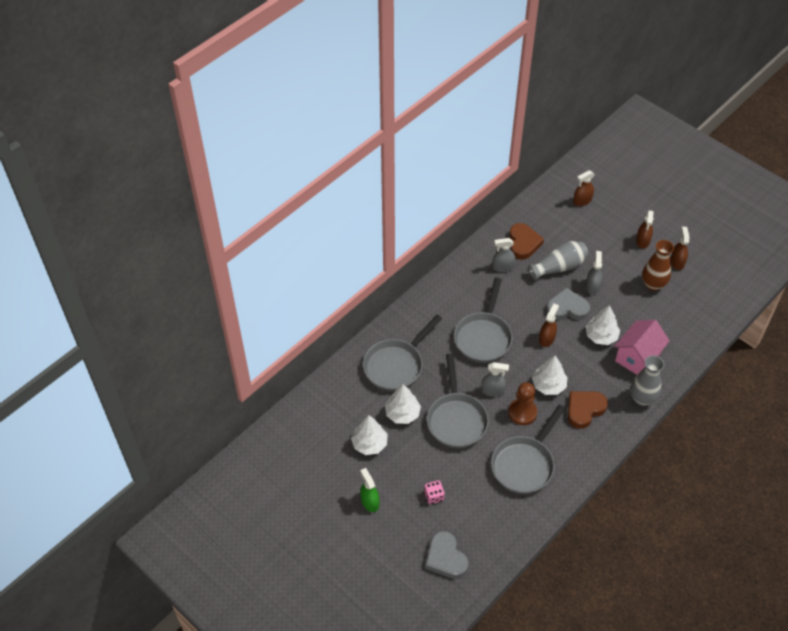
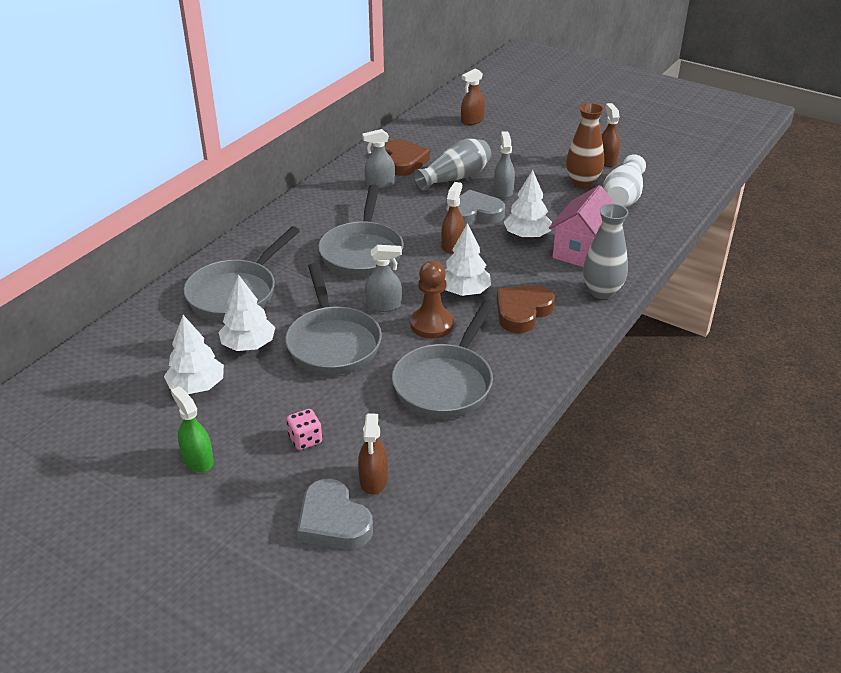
camera: 10 degrees left, 15 degrees down
brown spray bottle [636,210,654,249] -> brown spray bottle moved to [358,413,388,495]
none -> white vase [603,154,646,207]

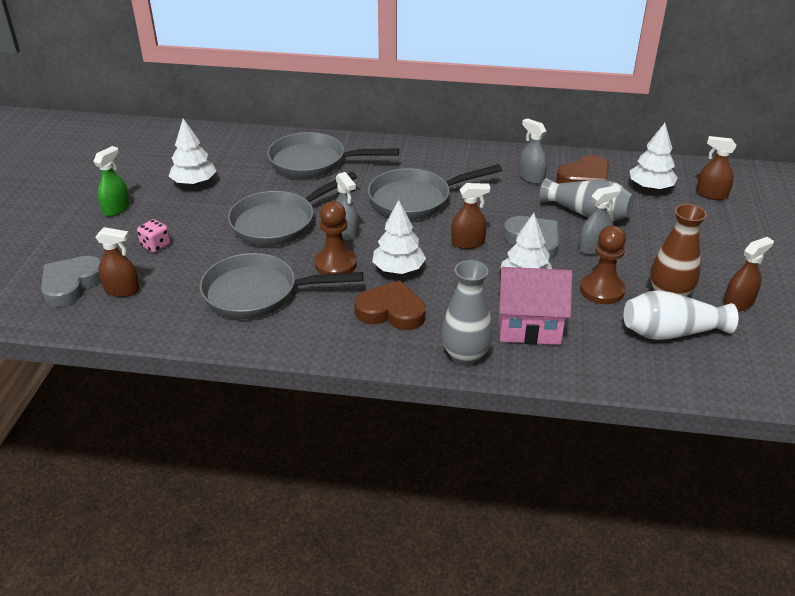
camera: 65 degrees right, 0 degrees up
white tree [218,275,275,351] -> white tree moved to [630,123,678,190]
brown spray bottle [358,413,388,495] -> brown spray bottle turned 150 degrees counterclockwise [96,227,140,297]
none -> brown pawn [580,226,626,304]

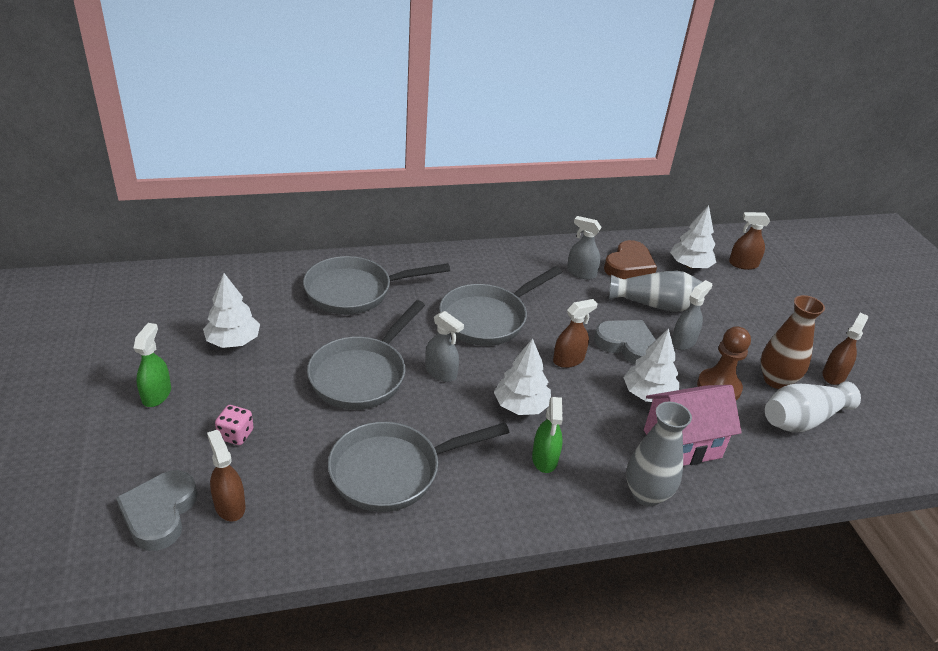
camera: 25 degrees left, 0 degrees up
brown spray bottle [96,227,140,297] -> brown spray bottle turned 105 degrees counterclockwise [207,430,246,521]
brown pawn [315,201,357,275] -> none
brown heart [354,280,426,330] -> green spray bottle [532,397,563,473]

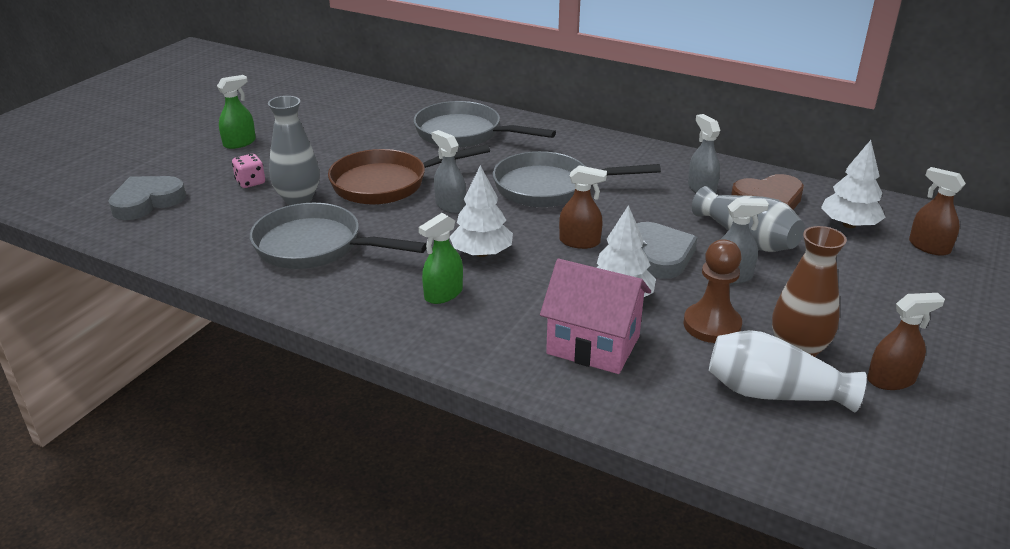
camera: 45 degrees right, 5 degrees down
white tree [203,273,260,348] -> none
brown spray bottle [207,430,246,521] -> none
grey pan [307,300,425,410] -> brown pan [328,144,490,205]
grey spray bottle [425,311,464,382] -> grey spray bottle turned 150 degrees clockwise [431,130,466,214]
grey vase [626,402,692,506] -> grey vase moved to [268,96,320,205]

